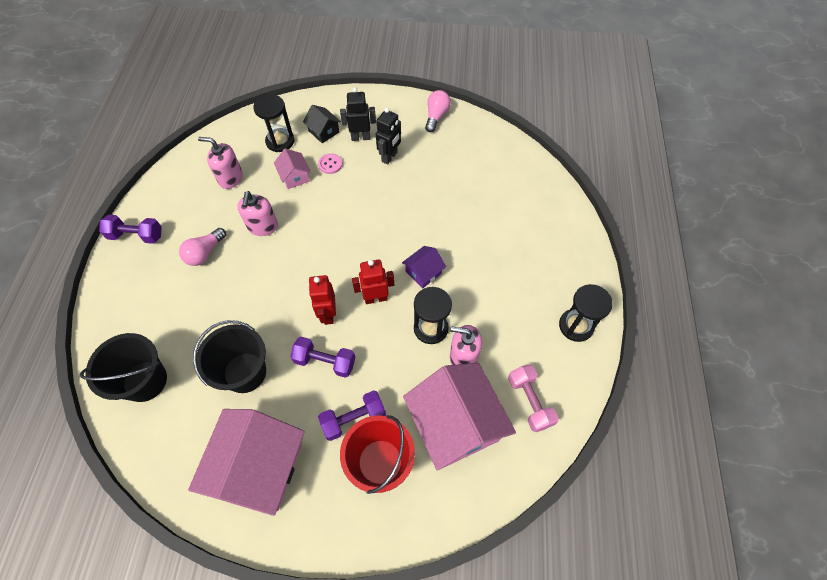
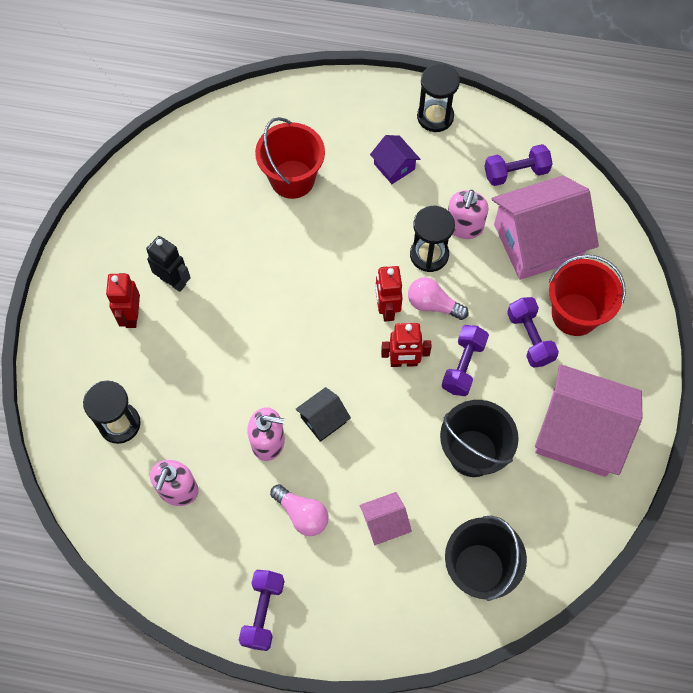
camera: 85 degrees left, 5 degrees up
pink house [274,148,311,189] -> pink house moved to [359,492,412,545]
black house [303,105,341,143] -> black house moved to [296,387,351,442]
pink button [318,153,343,174] -> none
black robot [340,87,376,141] -> red robot [106,273,140,328]
purple house [402,246,446,289] -> purple house moved to [370,135,420,184]
pink light bulb [425,90,451,132] -> pink light bulb moved to [408,277,469,320]
pink dumbbell [508,365,559,432] -> purple dumbbell [484,144,553,186]
none -> red bucket [255,117,325,199]

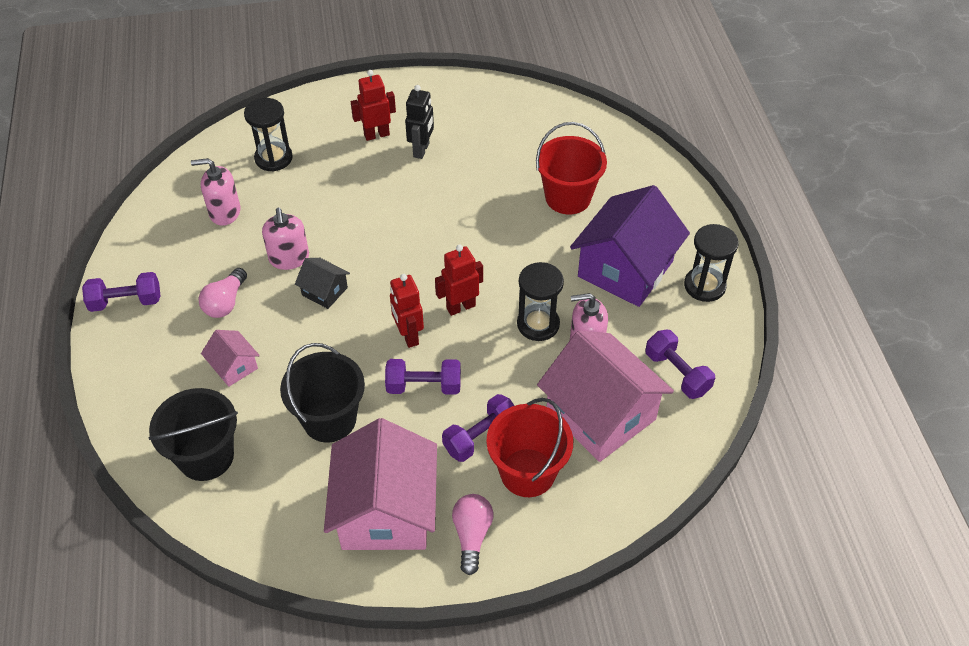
camera: 70 degrees right, 15 degrees down
purple house [370,135,420,184] -> purple house [570,185,690,307], size x2.19
pink light bulb [408,277,469,320] -> pink light bulb moved to [452,494,493,575]

